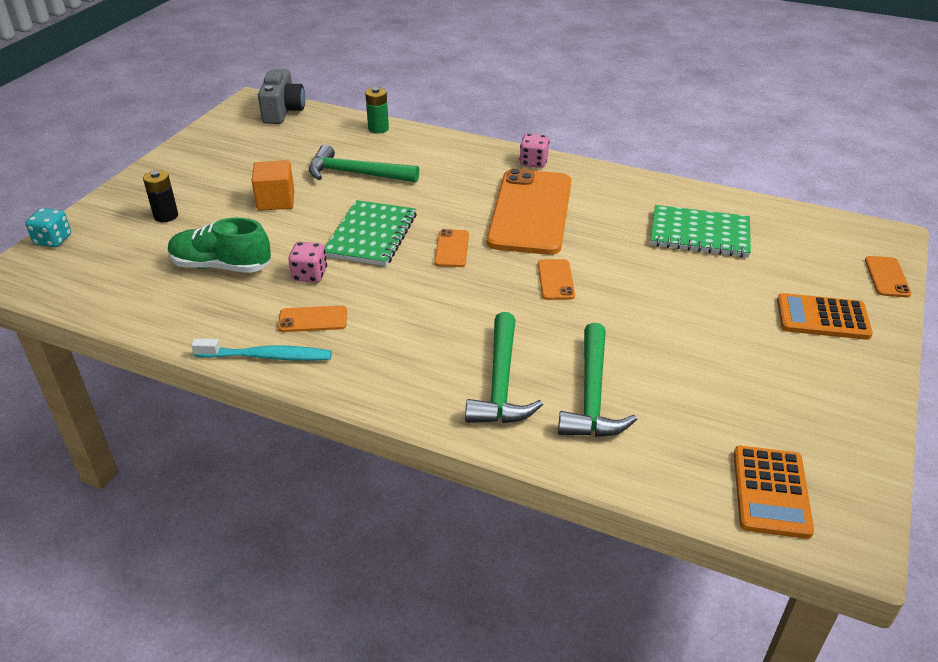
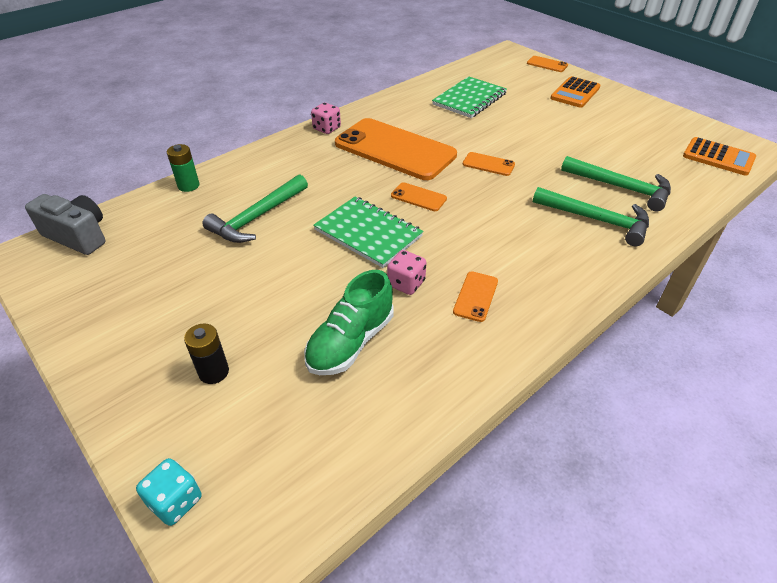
camera: 65 degrees left, 5 degrees up
turquoise toothbrush [191,338,332,361] -> none
orange cube [251,160,294,211] -> none

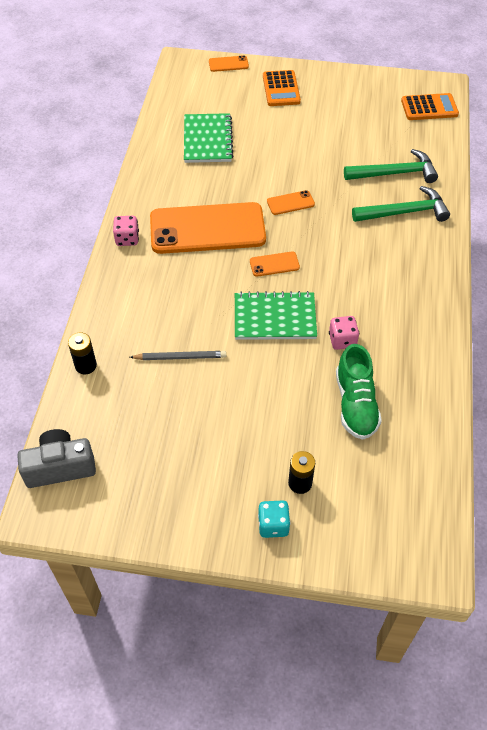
camera: 40 degrees left, 10 degrees up
turquoise dice [136,458,202,526] -> turquoise dice moved to [258,500,290,538]
green battery [167,144,200,192] -> black battery [68,333,97,374]
green hammer [202,174,308,243] -> grey pencil [130,351,226,360]
orange phone [453,271,498,322] -> none

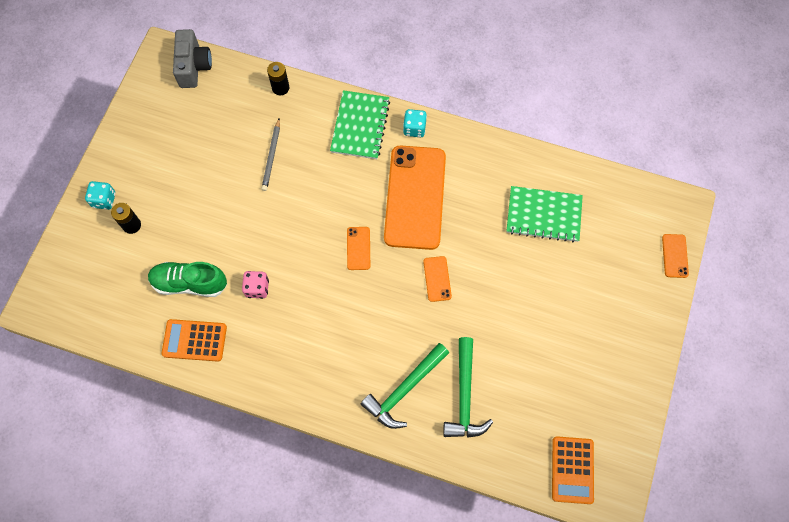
camera: 100 degrees right, 15 degrees up
pink dice [113,216,139,246] -> turquoise dice [403,109,427,138]
green notebook [235,291,317,340] -> green notebook moved to [330,90,390,159]
orange calculator [263,70,301,106] -> orange calculator moved to [161,319,227,362]
green hammer [352,186,450,222] -> green hammer turned 45 degrees clockwise [361,343,449,429]

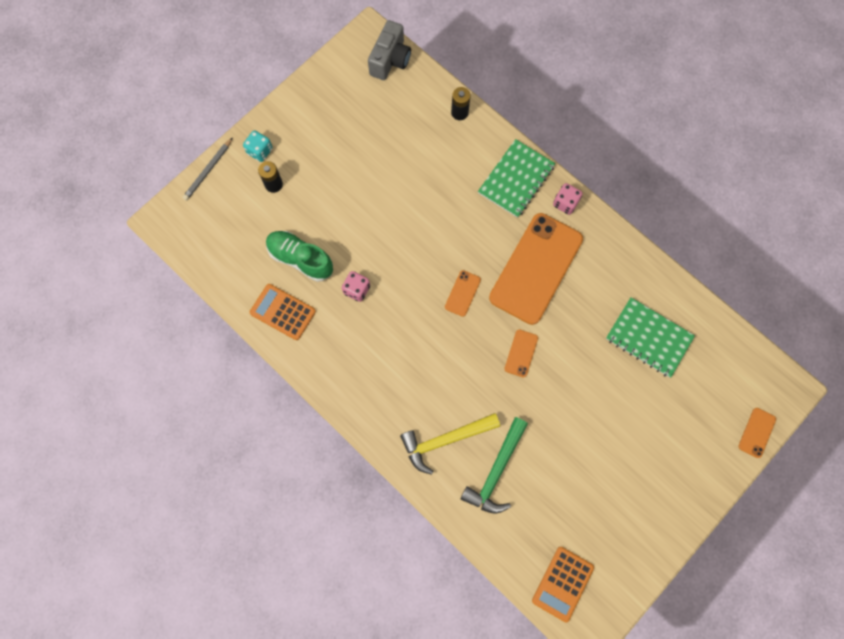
camera: 25 degrees right, 5 degrees up
grey pencil [261,119,280,191] -> grey pencil moved to [183,137,233,201]
green hammer [361,343,449,429] -> yellow hammer [400,413,500,475]
turquoise dice [403,109,427,138] -> pink dice [553,183,582,215]

